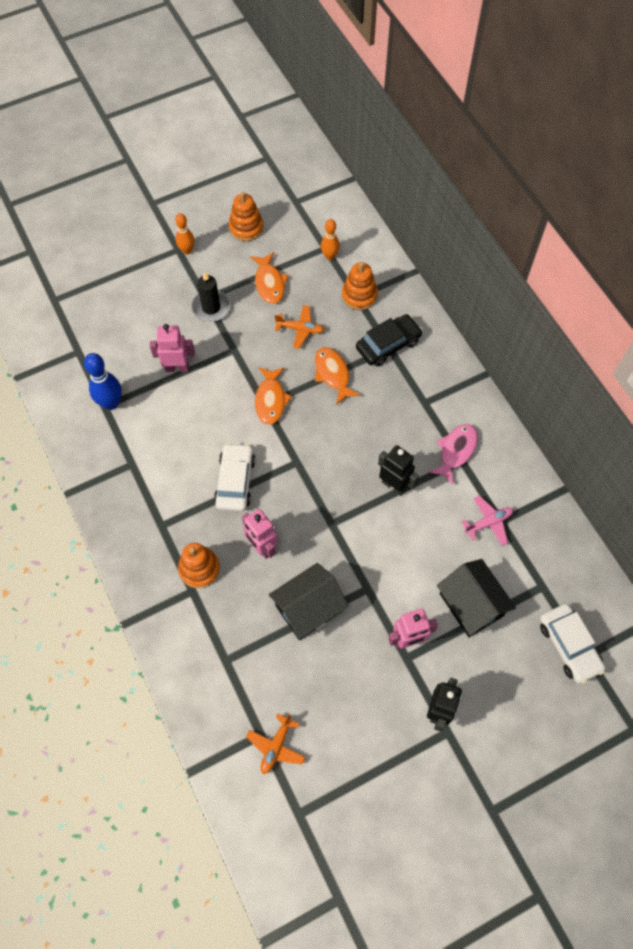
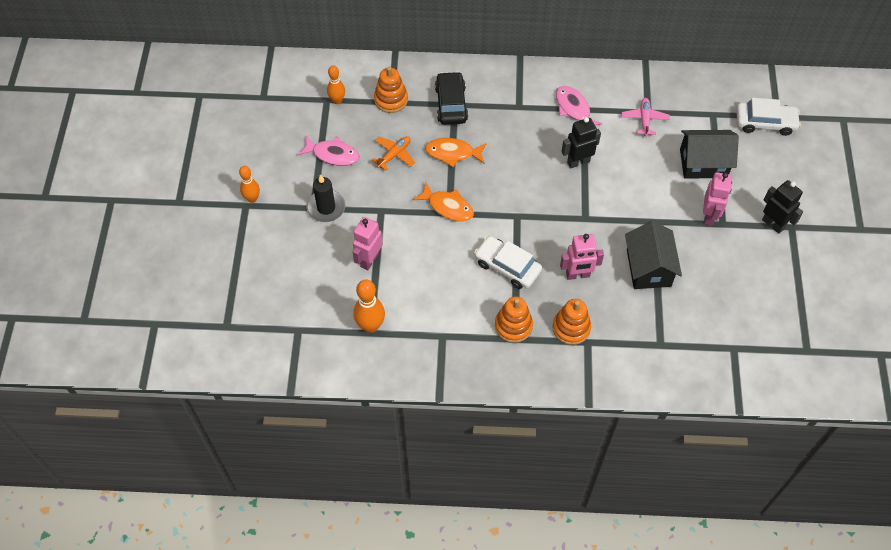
camera: 60 degrees left, 5 degrees down
blue bowling pin [84,353,122,410] -> orange bowling pin [353,279,385,333]
orange stacking toy [229,192,263,241] -> orange stacking toy moved to [495,297,533,343]
orange plane [246,713,305,774] -> none
orange fish [250,252,288,304] -> pink fish [297,136,359,166]

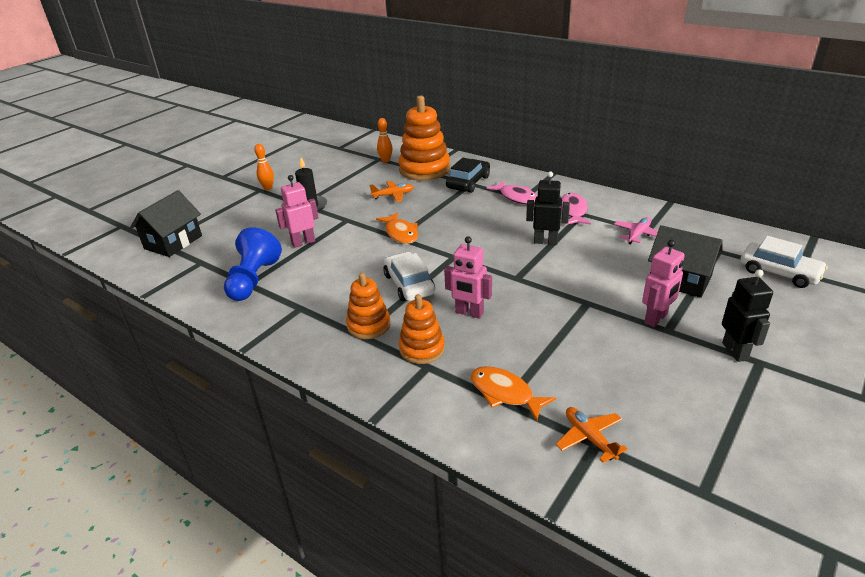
camera: 35 degrees right, 25 degrees down
pink fish [297,136,359,166] -> pink fish moved to [487,180,538,204]
orange bowling pin [353,279,385,333] -> blue pawn [224,227,282,301]
orange stacking toy [374,67,408,113] -> orange stacking toy [399,96,450,181], size x1.71
orange fish [425,138,487,167] -> orange fish moved to [471,366,556,421]
black house [625,220,682,289] -> black house moved to [130,190,202,257]
none -> orange plane [556,407,628,463]

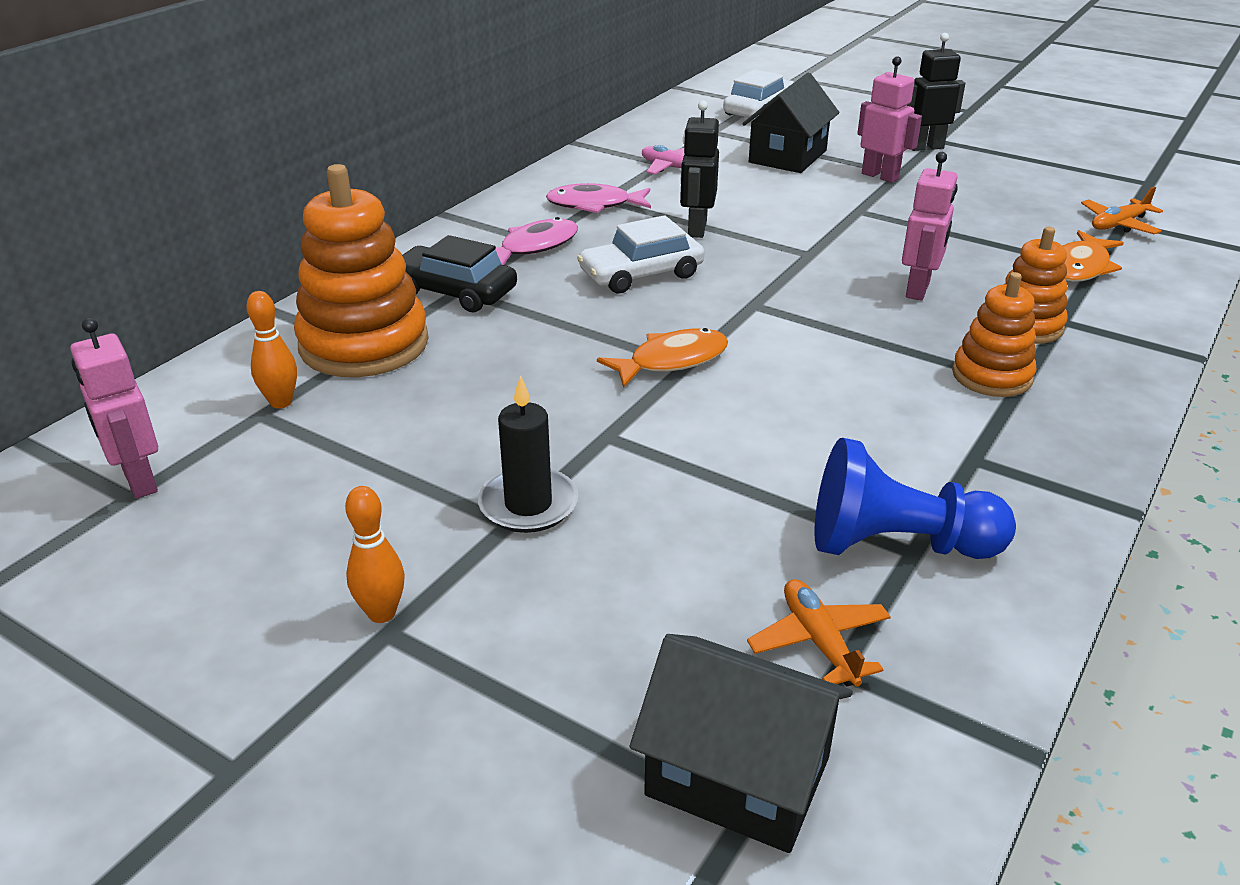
camera: 95 degrees left, 0 degrees up
pink robot [275,175,319,248] -> pink robot moved to [70,318,158,499]
orange plane [370,181,414,202] -> orange plane moved to [747,579,891,686]
white car [383,252,435,301] -> white car moved to [577,215,704,293]

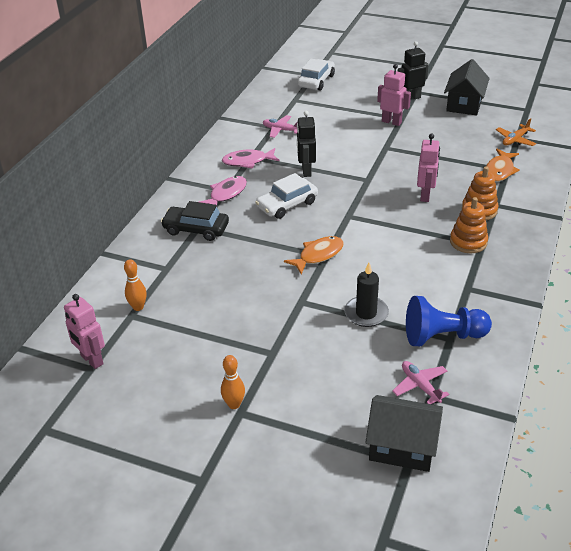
camera: 10 degrees left, 5 degrees up
orange stacking toy [294,164,429,377] -> none
black candle [478,375,578,533] -> black candle moved to [344,263,389,327]
black house [742,73,839,173] -> black house moved to [444,59,490,115]
orange plane [747,579,891,686] -> pink plane [392,361,450,404]

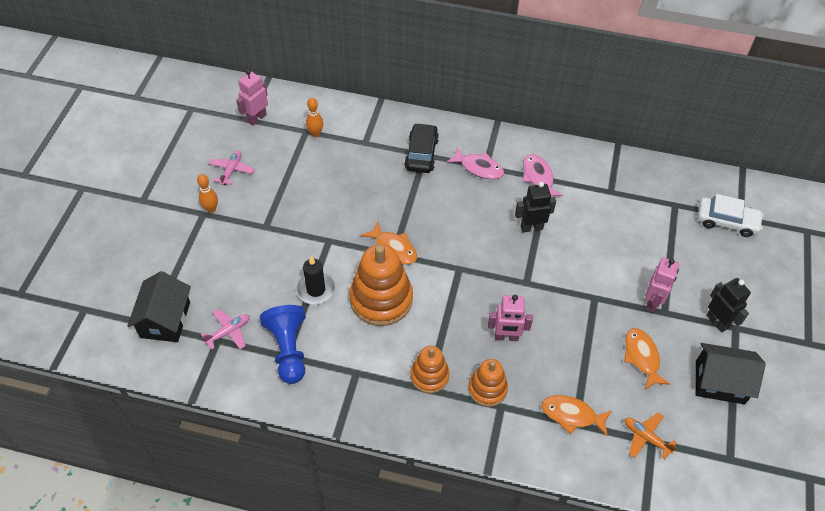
camera: 80 degrees right, 15 degrees up
white car [255,173,318,219] -> none
pink plane [263,115,298,138] -> pink plane moved to [209,150,255,185]
none -> orange stacking toy [349,244,413,326]
none -> orange fish [624,328,670,390]

